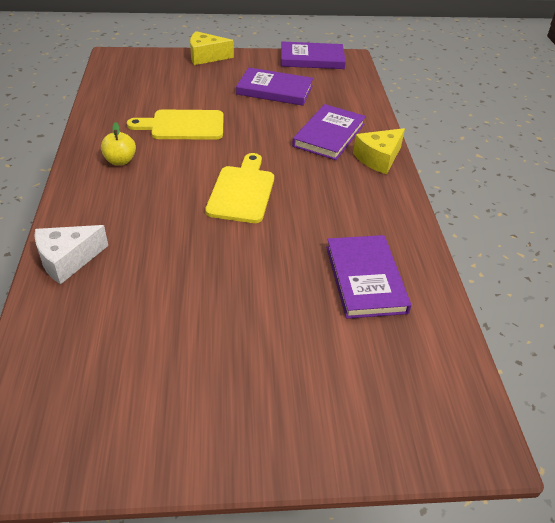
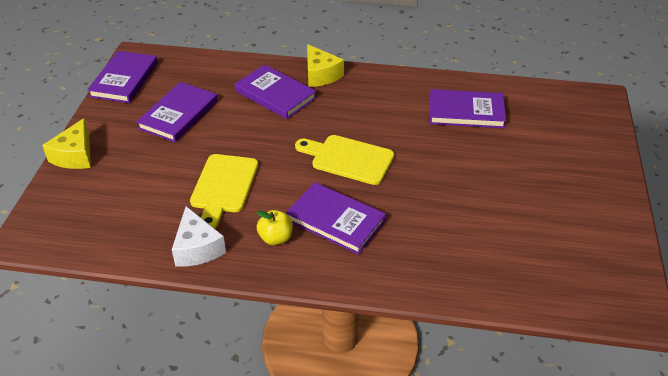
camera: 75 degrees left, 0 degrees up
white cheese [34,225,108,284] -> white cheese moved to [172,206,226,267]
none -> purple book [286,182,386,255]

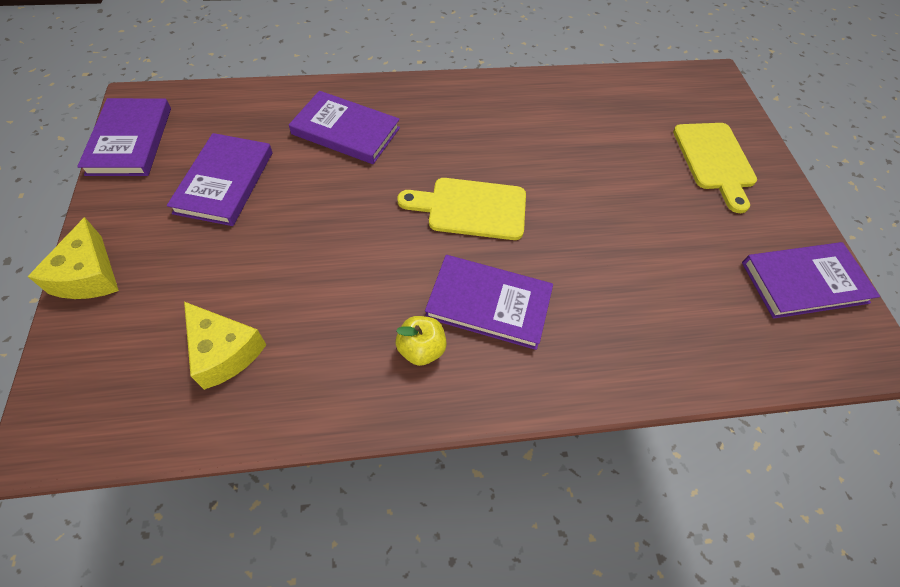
camera: 20 degrees left, 15 degrees up
white cheese [172,206,226,267] -> none
yellow cutting board [190,154,258,229] -> yellow cutting board moved to [673,123,757,213]
yellow cheese [307,44,344,87] -> yellow cheese moved to [184,302,266,390]
purple book [430,89,506,128] -> purple book moved to [742,242,880,319]

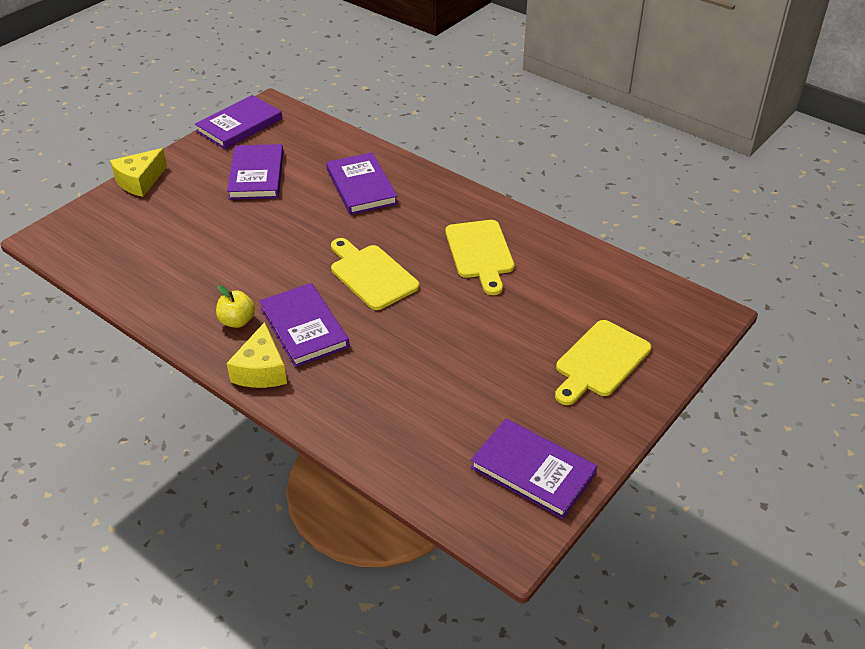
camera: 50 degrees right, 15 degrees down
purple book [167,133,272,226] -> purple book turned 60 degrees counterclockwise [227,144,283,200]
yellow cheese [184,302,266,390] -> yellow cheese moved to [227,322,287,388]
none -> yellow cutting board [445,220,514,295]

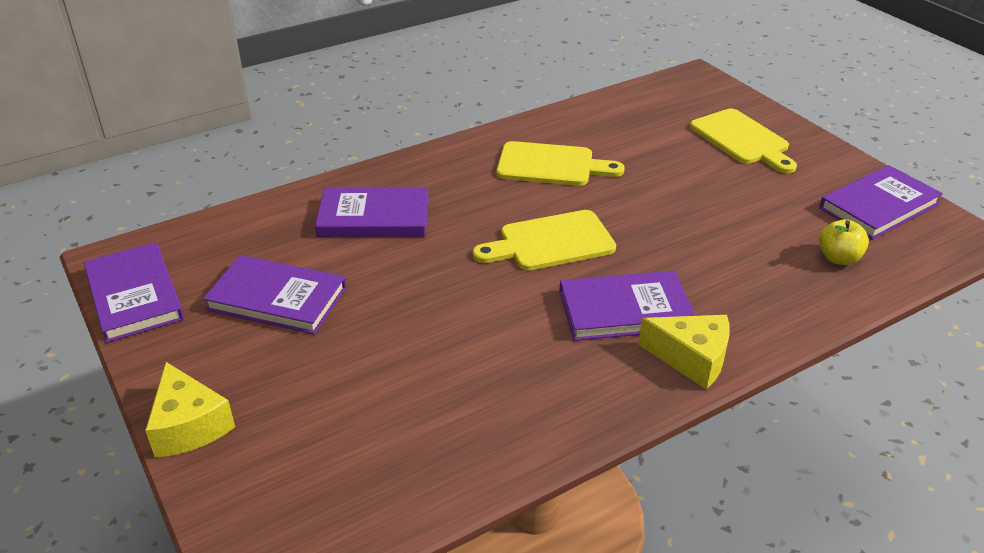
camera: 70 degrees left, 5 degrees down
yellow apple [216,285,255,328] -> yellow apple moved to [819,219,869,265]

